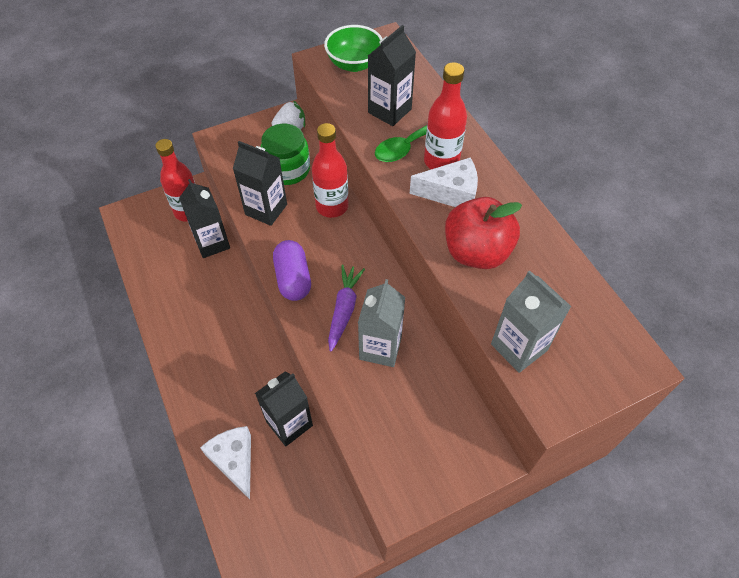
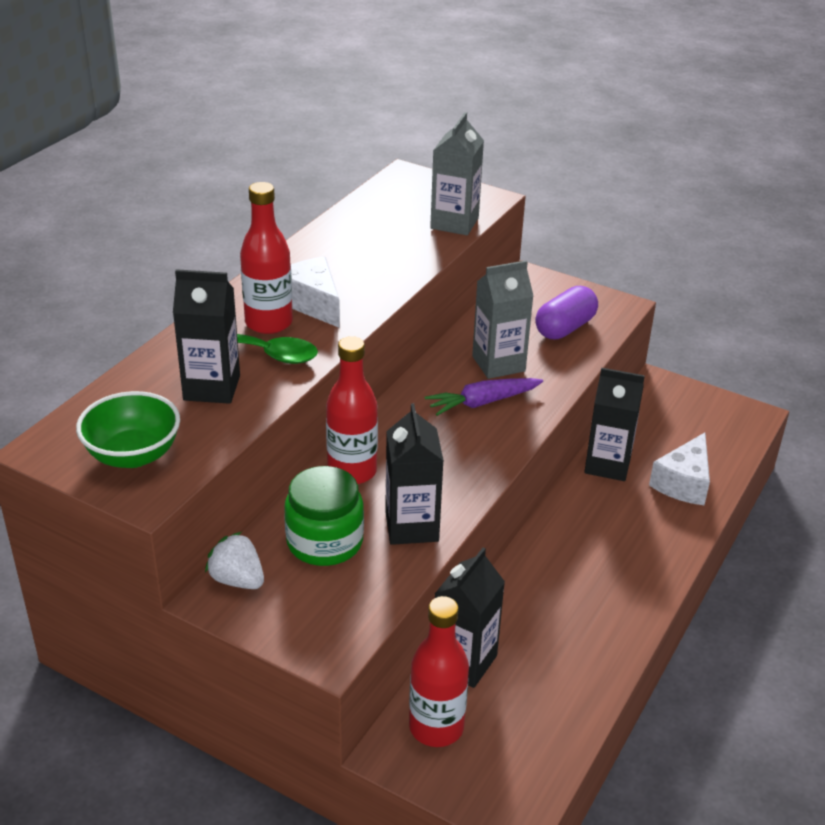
camera: 125 degrees left, 20 degrees down
purple capsule [273,240,311,301] -> purple capsule moved to [535,286,598,339]
red apple [445,197,522,269] -> none

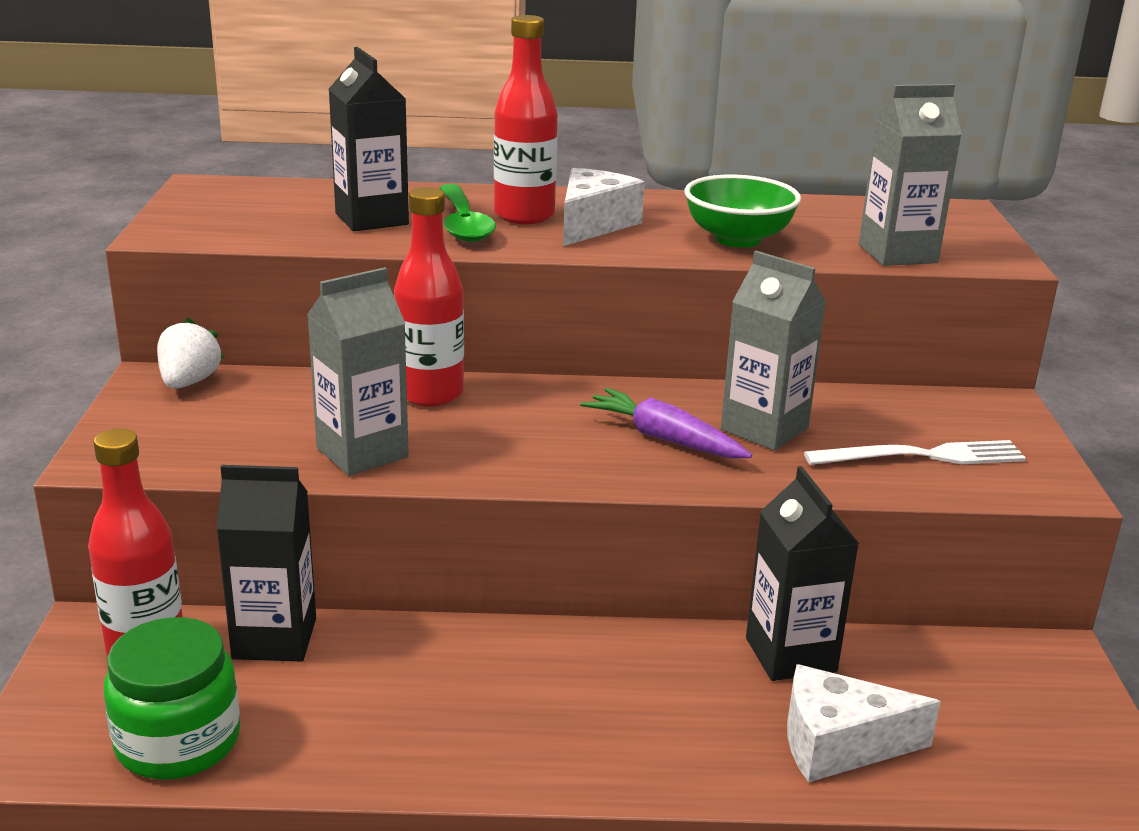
camera: 60 degrees right, 10 degrees down
green bowl [76,391,180,468] -> green bowl moved to [684,174,801,248]
green jar [284,466,364,566] -> green jar moved to [104,617,240,780]
black carton [385,403,444,545] -> grey carton [307,267,409,476]
purple capsule [535,286,598,339] -> white fork [804,440,1026,465]

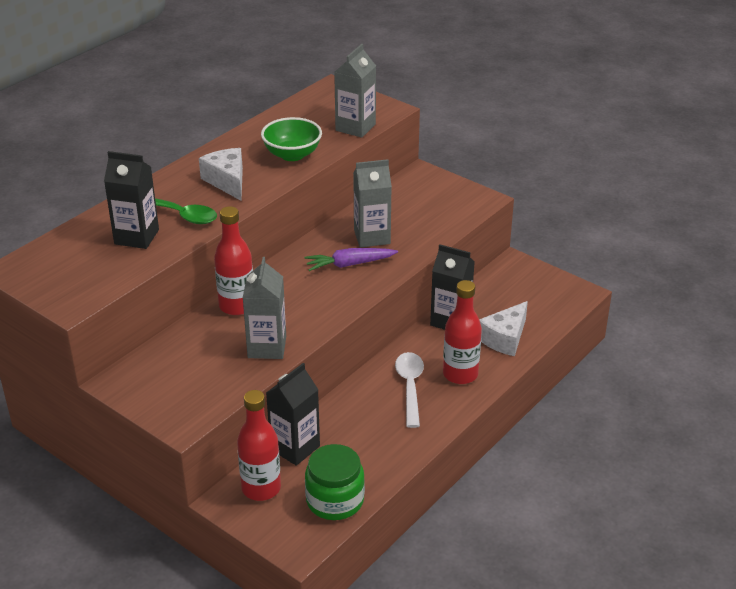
camera: 50 degrees left, 10 degrees up
white strawberry [157,318,224,389] -> none
red bottle [494,15,558,224] -> red bottle moved to [443,280,482,384]
white fork [804,440,1026,465] -> none
none -> white spoon [395,352,424,428]

